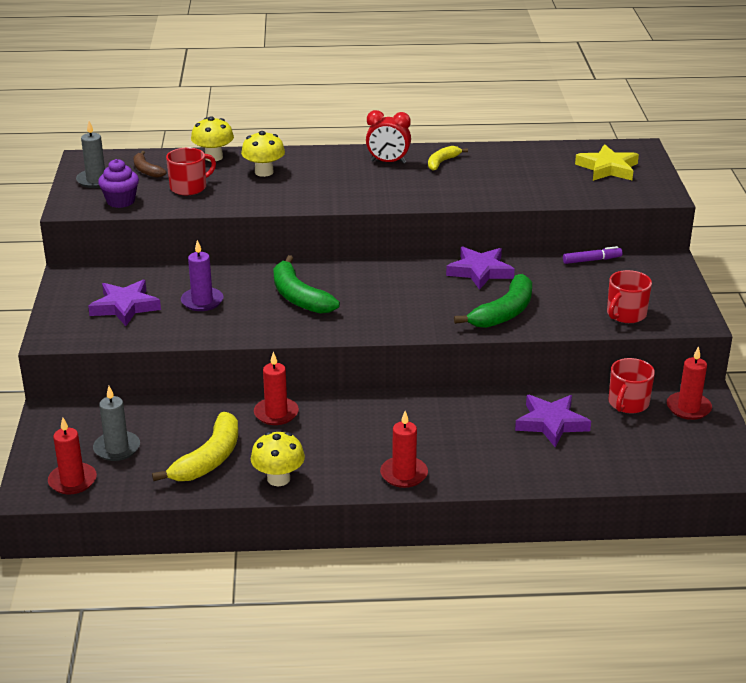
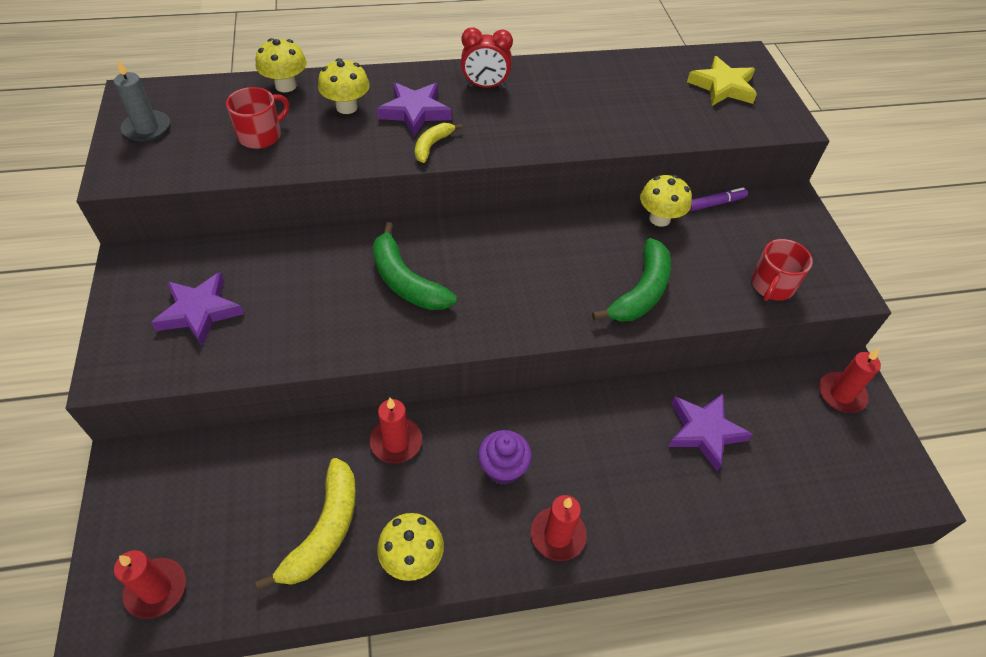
camera: 10 degrees left, 20 degrees up
grey candle [93,386,140,461] -> none
purple cupcake [98,159,139,208] -> purple cupcake moved to [478,430,532,485]
brown banana [134,151,166,178] -> none
purple candle [181,240,223,311] -> none
yellow banana [428,146,468,171] -> yellow banana moved to [415,123,463,163]
purple star [446,246,515,290] -> purple star moved to [377,82,452,136]
red mug [609,358,655,413] -> none
none -> yellow mushroom [640,175,692,227]

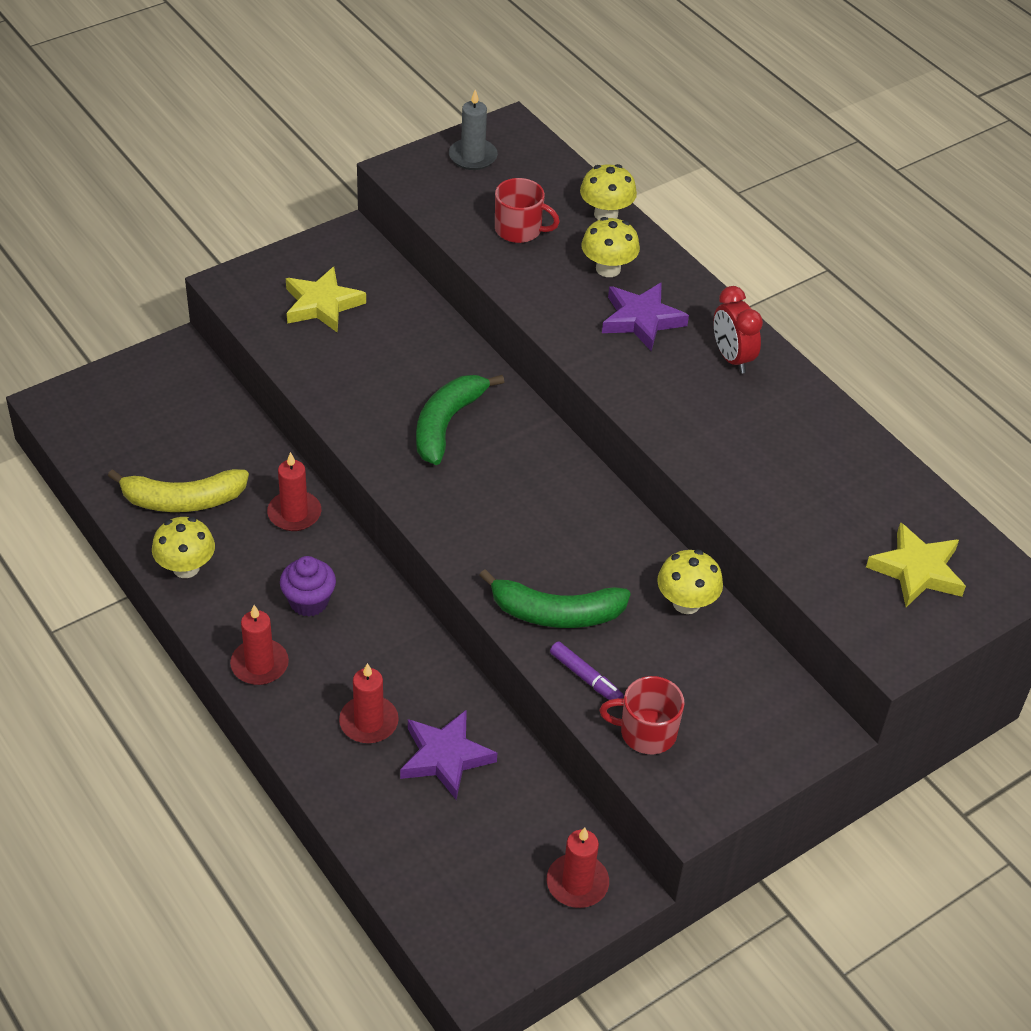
camera: 65 degrees right, 5 degrees down
red candle [114,550,186,619] -> red candle moved to [339,663,399,743]
purple star [151,272,244,346] -> yellow star [286,267,366,333]
yellow banana [415,123,463,163] -> none
purple marker [689,187,748,211] -> purple marker moved to [550,641,624,700]

